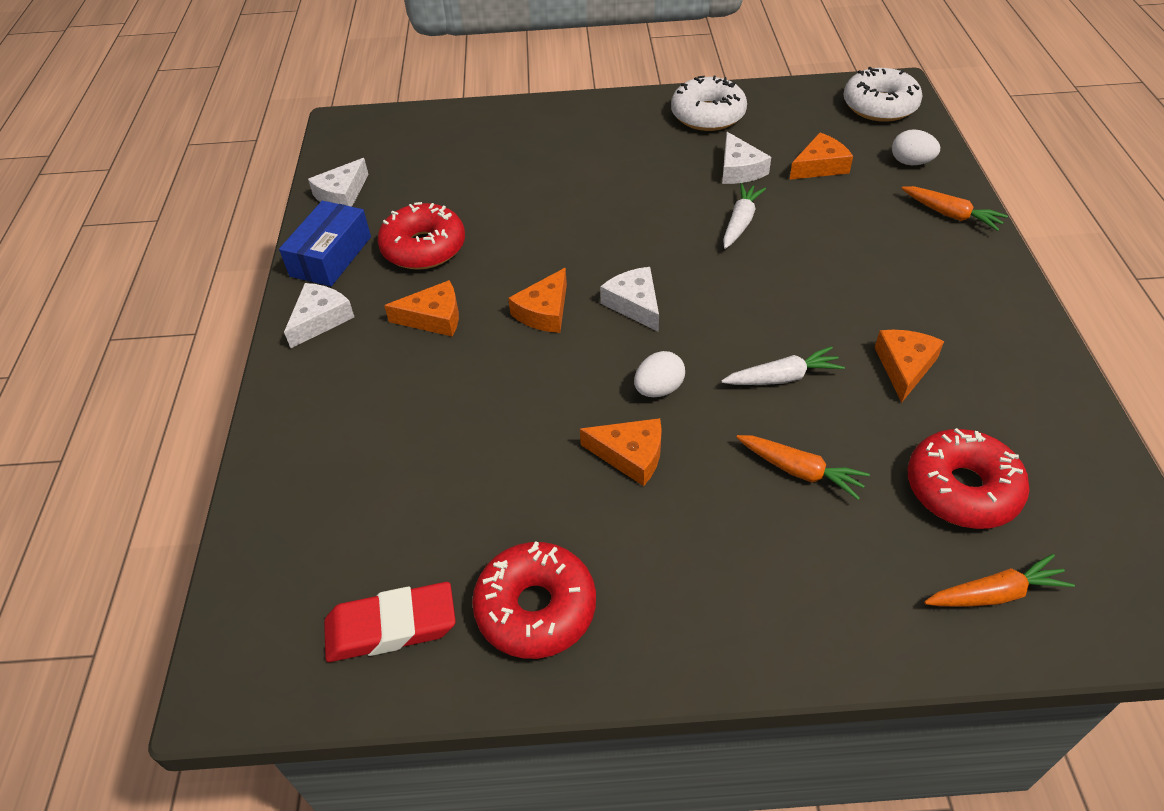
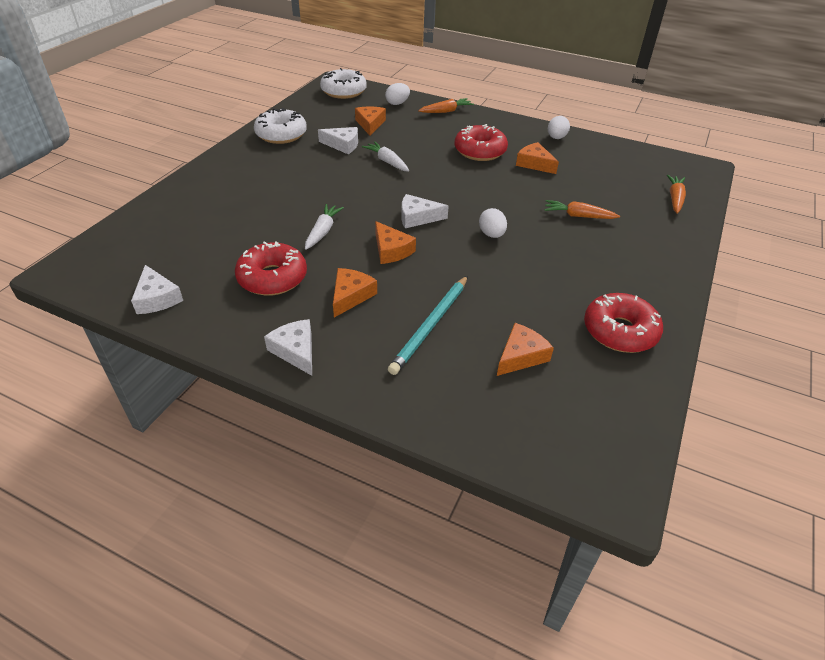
camera: 65 degrees left, 5 degrees down
blue box [279,201,371,286] -> none
red eraser [324,582,456,662] -> none
orange cheese [580,418,662,486] -> orange cheese moved to [497,323,554,376]
white carrot [722,346,845,385] -> white carrot moved to [305,204,344,250]
orange carrot [736,435,870,500] -> orange carrot turned 135 degrees counterclockwise [544,200,620,219]
red donut [908,428,1030,529] -> red donut moved to [455,124,508,161]
none -> turquoise pencil [388,276,468,375]
none -> white egg [548,116,570,139]

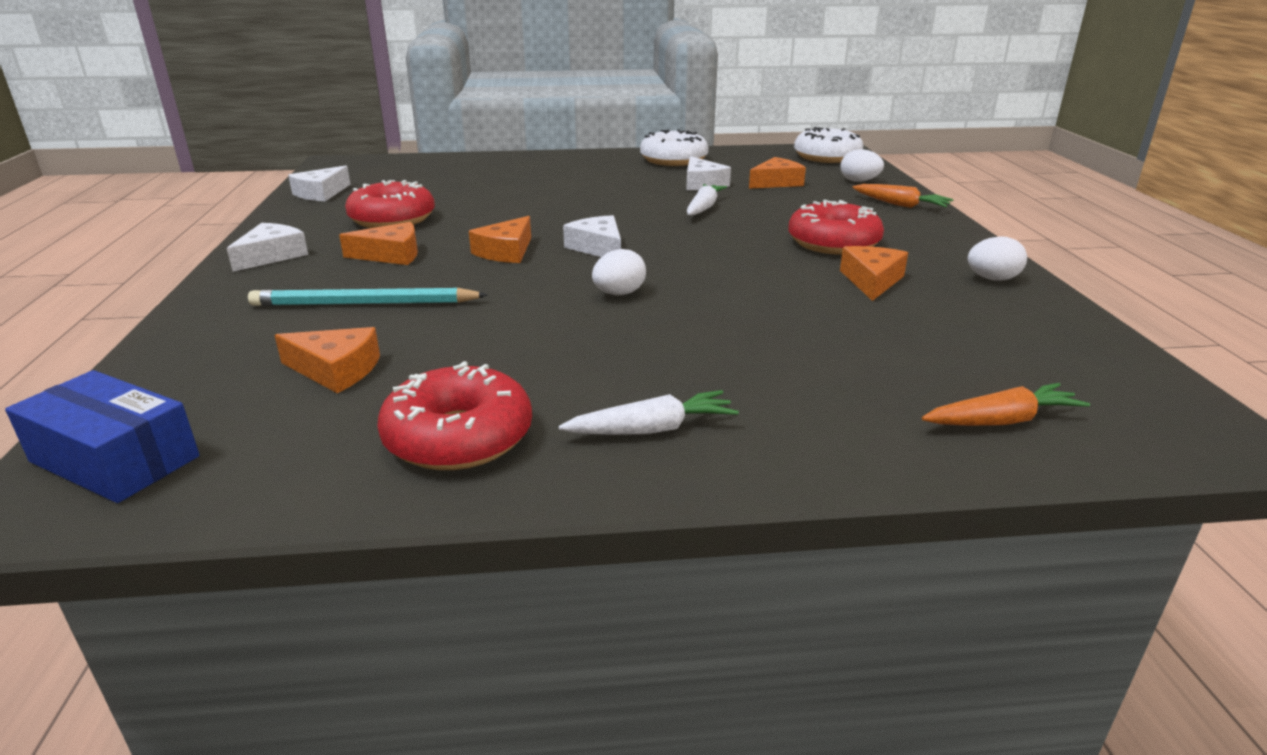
camera: 60 degrees right, 15 degrees down
white carrot [305,204,344,250] -> white carrot moved to [559,390,739,435]
orange carrot [544,200,620,219] -> none
none -> blue box [5,370,199,503]

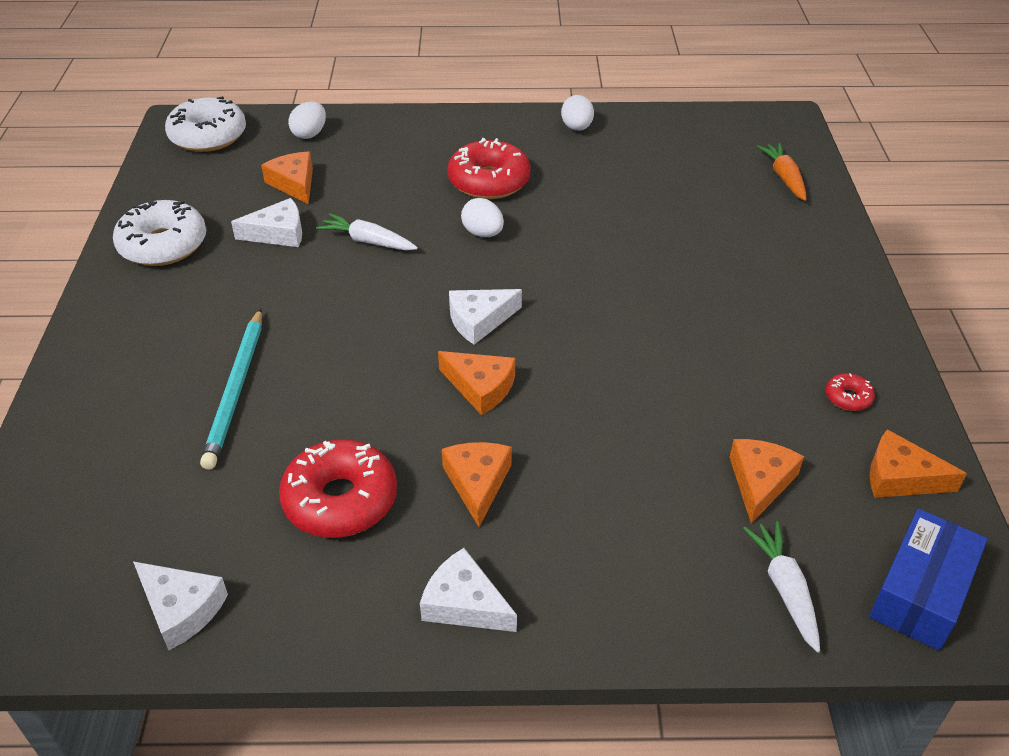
camera: 85 degrees left, 15 degrees up
turquoise pencil [248,288,488,306] -> turquoise pencil moved to [200,309,262,470]
red donut [377,361,532,470] -> red donut [825,373,875,411], size x0.45
white carrot [559,390,739,435] -> white carrot moved to [743,521,820,653]
white egg [592,249,646,295] -> white egg moved to [461,198,504,237]
orange cheese [840,246,908,301] -> orange cheese moved to [869,429,967,498]
orange carrot [852,184,953,208] -> none

